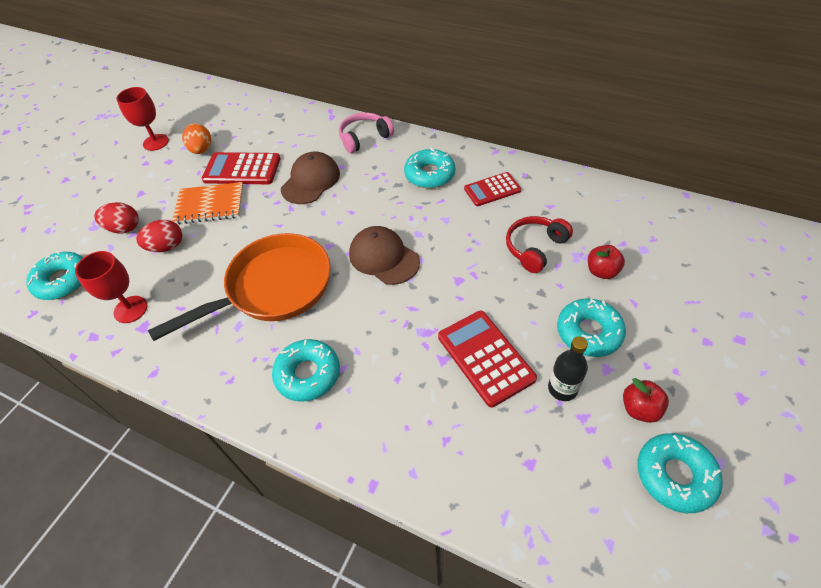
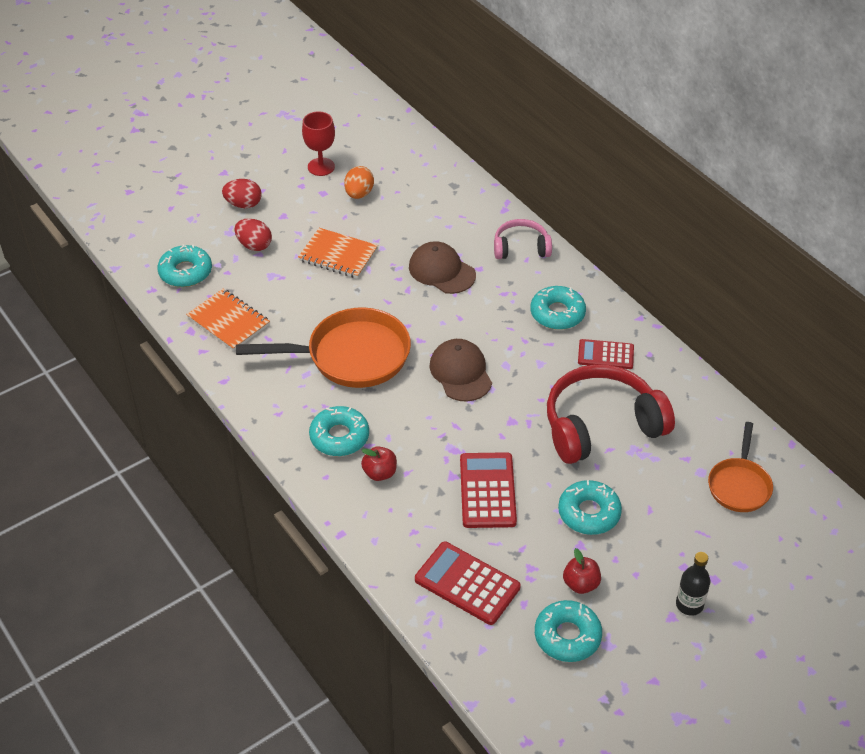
camera: 25 degrees right, 5 degrees down
red goblet [75,251,147,323] -> orange notebook [186,289,270,351]
red egg [136,220,182,252] -> red egg moved to [222,179,261,208]
red calculator [202,152,281,184] -> red calculator moved to [415,542,521,625]
brown cap [281,152,340,204] -> brown cap turned 105 degrees counterclockwise [409,241,476,294]
red headphones [506,216,573,273] -> red headphones [547,364,675,464], size x1.84
black bottle [548,336,588,401] -> black bottle moved to [676,552,710,616]
red apple [588,245,625,279] -> red apple moved to [361,446,397,481]
none -> orange pan [708,422,773,512]

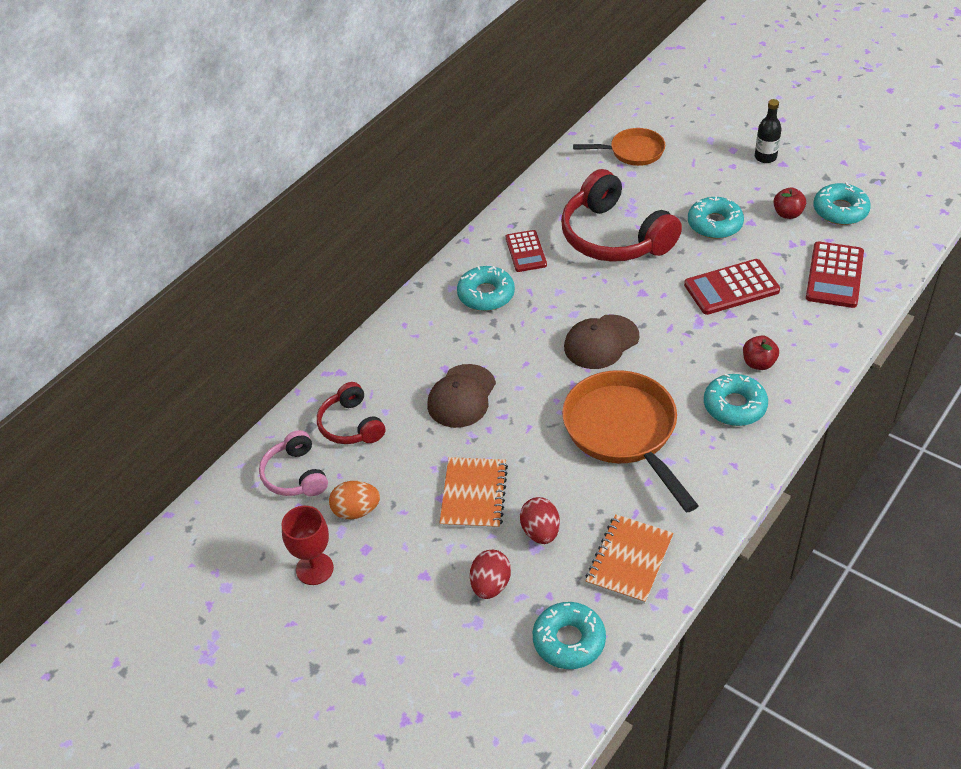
camera: 105 degrees left, 0 degrees up
red egg [222,179,261,208] -> red egg moved to [520,497,560,544]
pink headphones [494,219,552,259] -> pink headphones moved to [259,430,328,496]
none -> red headphones [317,382,385,444]

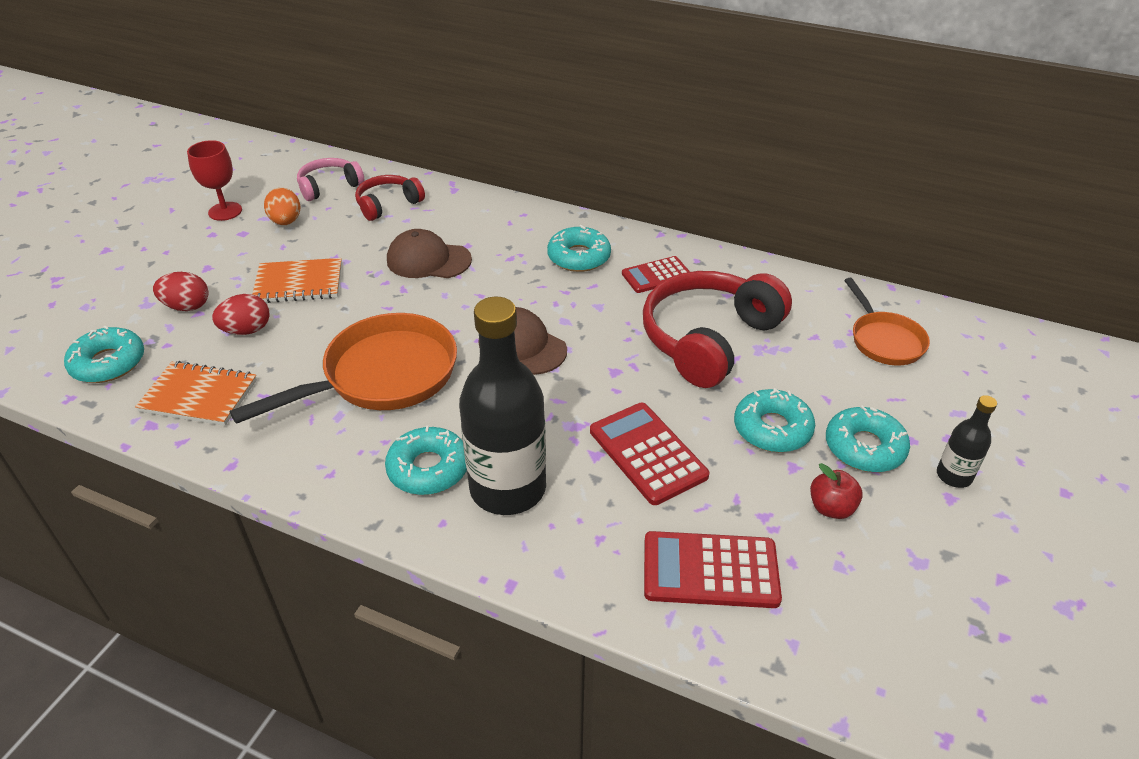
camera: 75 degrees right, 5 degrees down
red apple [743,335,779,370] -> black bottle [459,297,546,515]
turquoise donut [813,182,871,225] -> turquoise donut moved to [826,405,910,472]

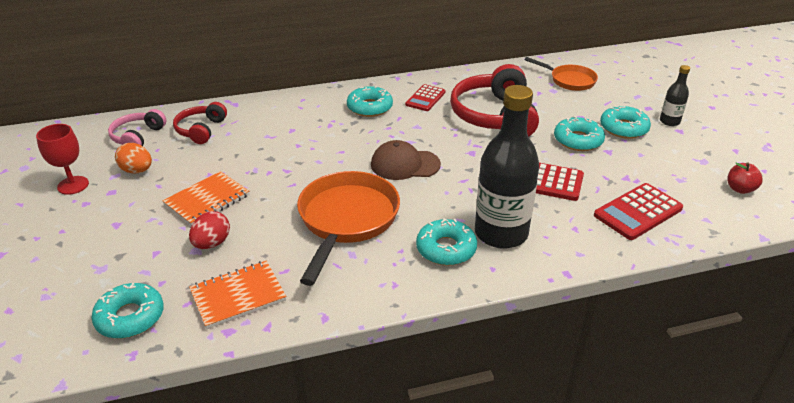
camera: 40 degrees left, 5 degrees down
red egg [153,272,209,311] -> none
brown cap [387,229,472,278] -> none
red apple [810,463,863,519] -> red apple moved to [727,162,763,194]

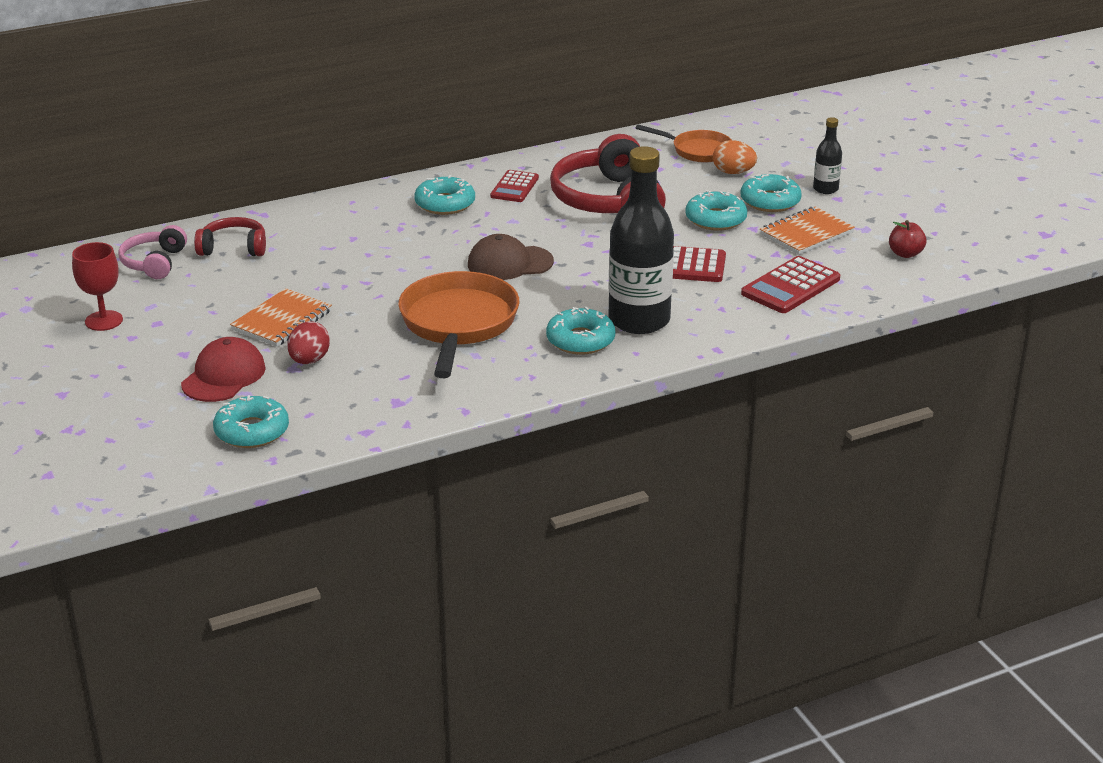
camera: 10 degrees left, 5 degrees down
orange egg [115,143,152,173] -> orange egg moved to [713,140,757,174]
red headphones [173,102,227,144] -> red headphones turned 90 degrees clockwise [194,217,266,256]
orange notebook [189,261,286,329] -> orange notebook moved to [760,207,855,255]
none -> red cap [181,337,266,402]

